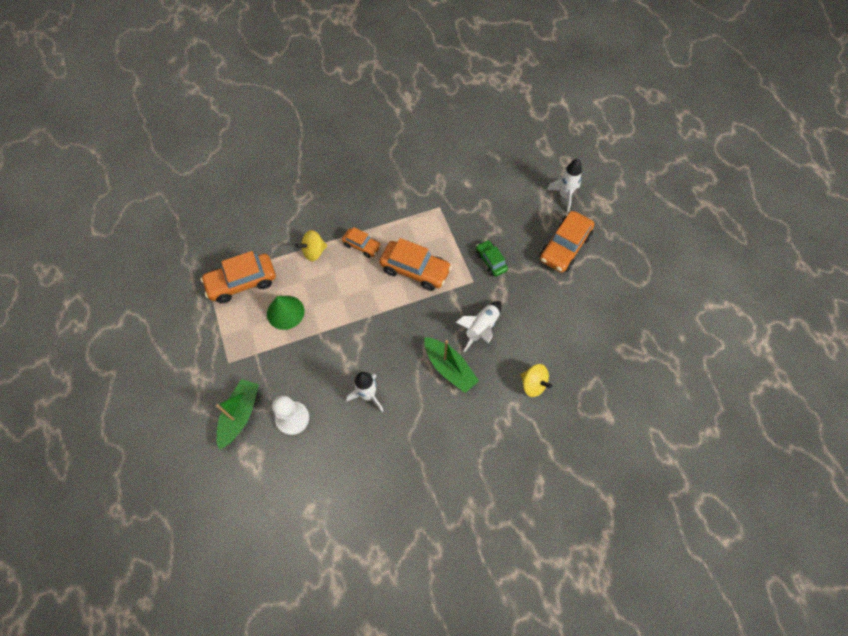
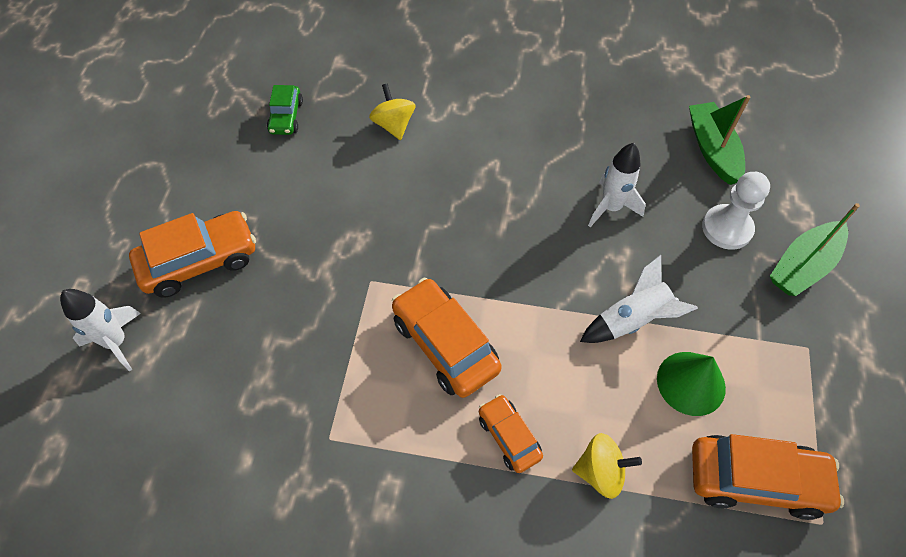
camera: 150 degrees left, 5 degrees down
green boat [424,337,479,393] -> green boat moved to [689,95,750,185]
white rocket [455,301,502,352] -> white rocket moved to [580,255,698,343]
green car [476,240,508,277] -> green car moved to [267,85,303,135]

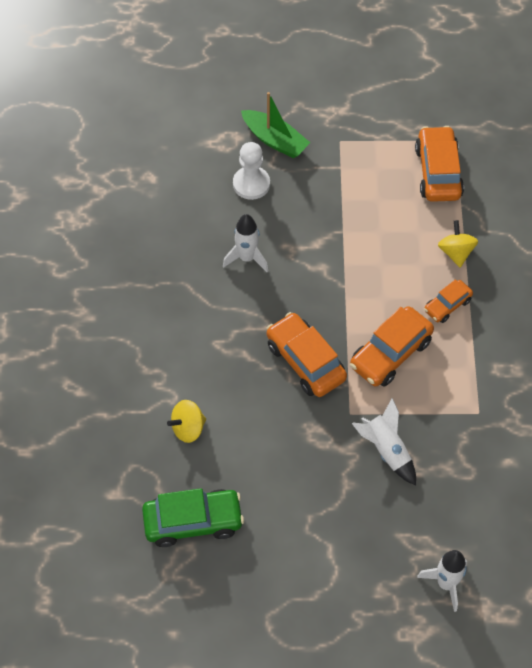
camera: 100 degrees left, 0 degrees up
orange car [129,211,256,298] -> orange car moved to [266,312,347,397]
green car [267,85,303,135] -> green car [142,488,244,547], size x1.74
white rocket [580,255,698,343] -> white rocket moved to [352,398,416,485]
green cone [657,352,726,416] -> none
green boat [689,95,750,185] -> none

